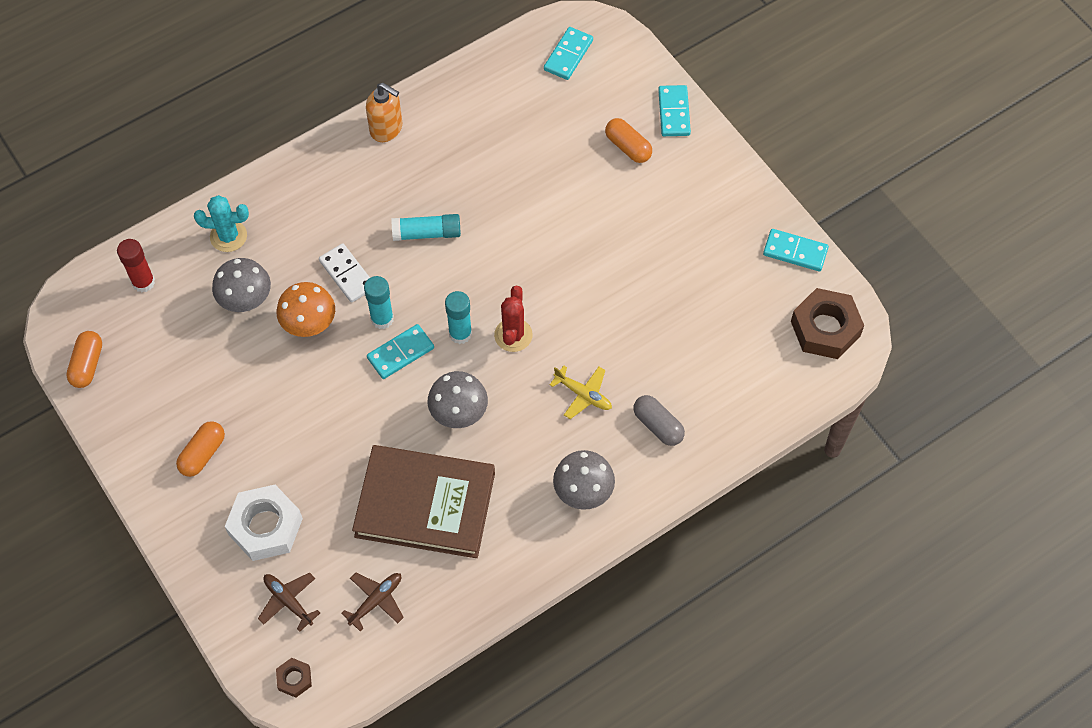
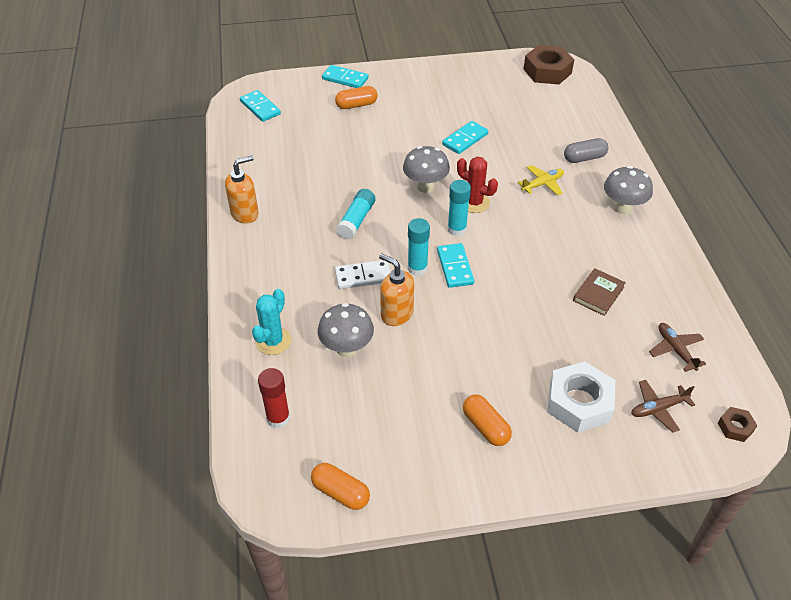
camera: 65 degrees left, 15 degrees down
orange mushroom [277,282,335,337] -> orange soap dispenser [379,253,414,326]
brown book [352,445,495,558] -> brown book [573,268,626,316], size x0.43
grey mushroom [427,371,488,428] -> grey mushroom moved to [403,146,450,193]
turquoise domino [763,229,829,271] -> turquoise domino moved to [442,121,488,154]

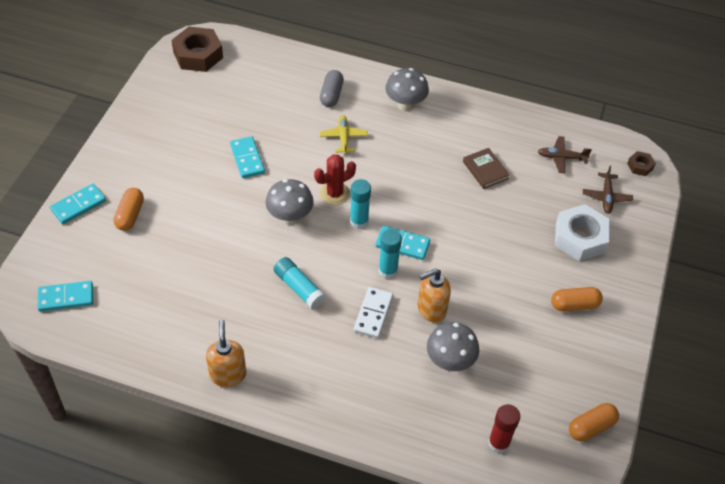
camera: 65 degrees left, 5 degrees up
turquoise cactus [252,289,291,355] -> none

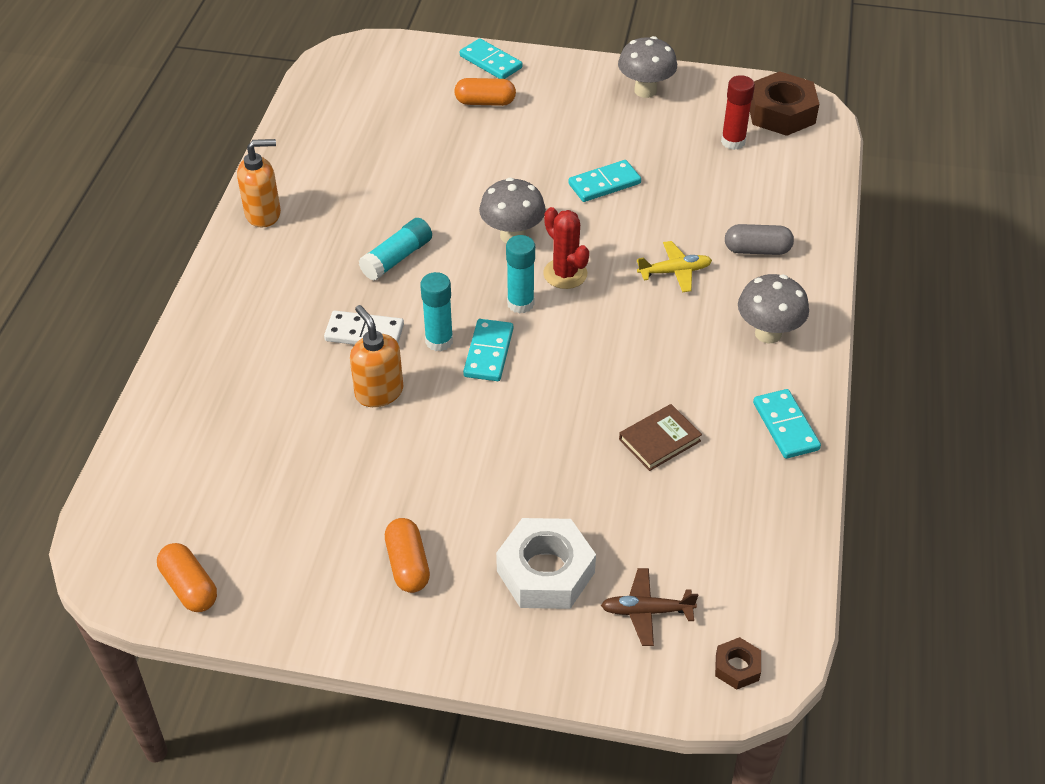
camera: 85 degrees right, 5 degrees down
turquoise domino [37,281,93,312] -> turquoise domino moved to [753,389,821,459]
grey mushroom [427,322,479,371] -> grey mushroom moved to [618,36,677,98]
red glue stick [488,404,520,453] -> red glue stick moved to [721,75,755,150]
brown plane [538,136,592,173] -> none

